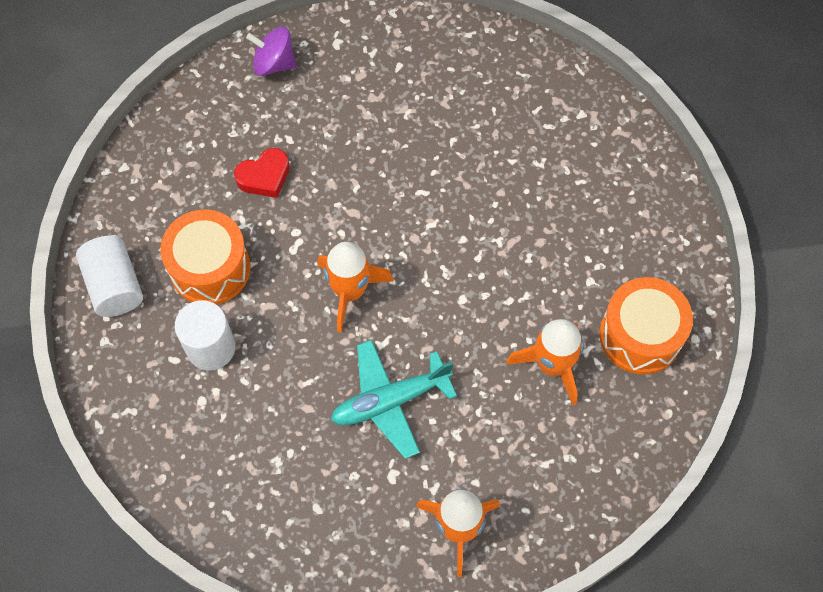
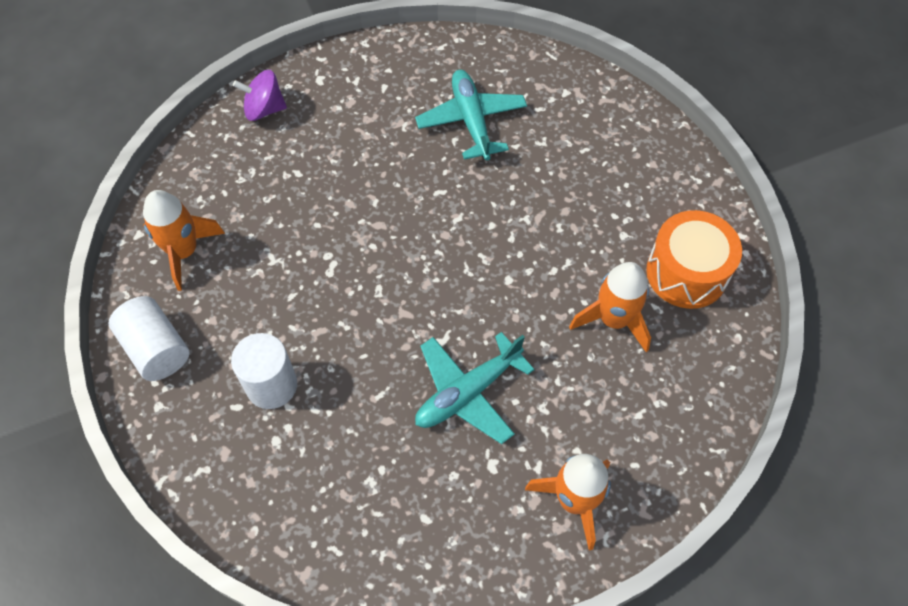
camera: 15 degrees left, 5 degrees down
orange drum [160,210,250,305] -> none
red heart [234,148,290,198] -> none
orange rocket [317,242,393,333] -> orange rocket moved to [143,190,225,291]
none -> turquoise plane [415,70,527,160]

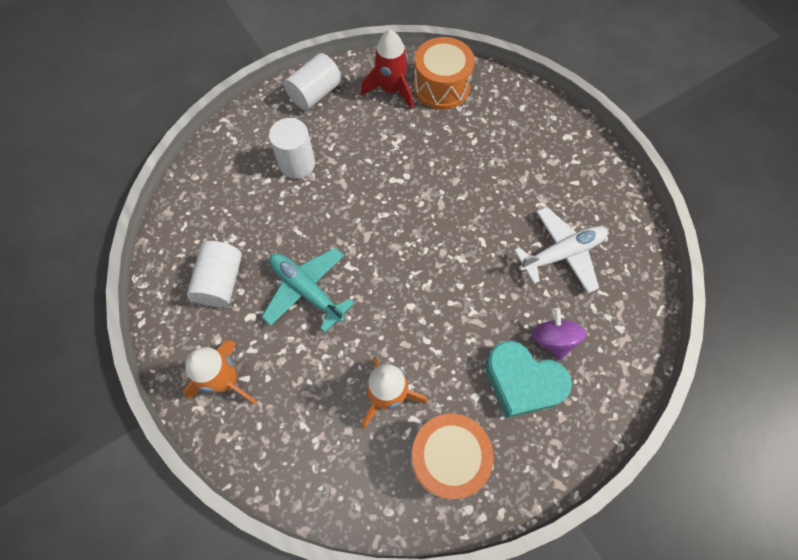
camera: 80 degrees right, 5 degrees up
orange rocket [143,190,225,291] -> red rocket [361,30,413,109]
purple spinning top [233,70,287,121] -> purple spinning top moved to [532,308,586,360]
turquoise plane [415,70,527,160] -> white plane [514,207,608,293]
none -> white cylinder [187,241,242,307]
none -> orange drum [414,37,475,110]
none -> turquoise heart [485,341,572,418]

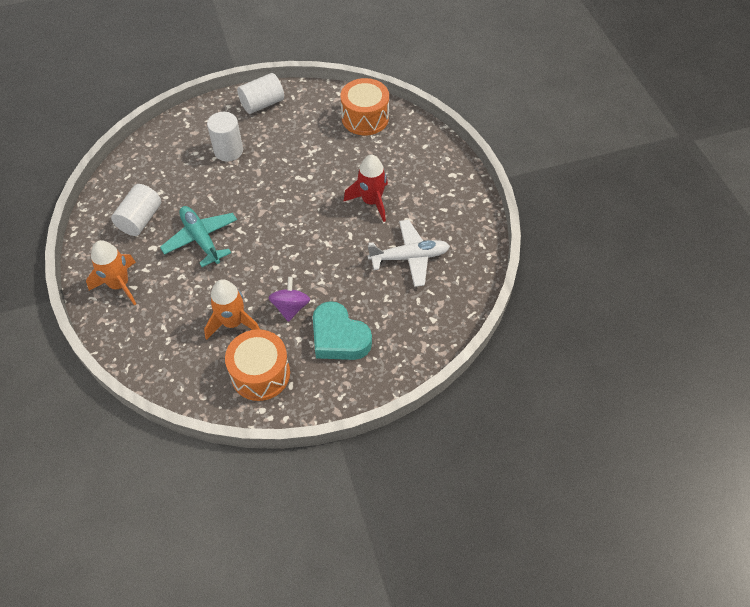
camera: 15 degrees right, 10 degrees down
red rocket [361,30,413,109] -> red rocket moved to [344,155,388,222]
purple spinning top [532,308,586,360] -> purple spinning top moved to [268,277,310,322]

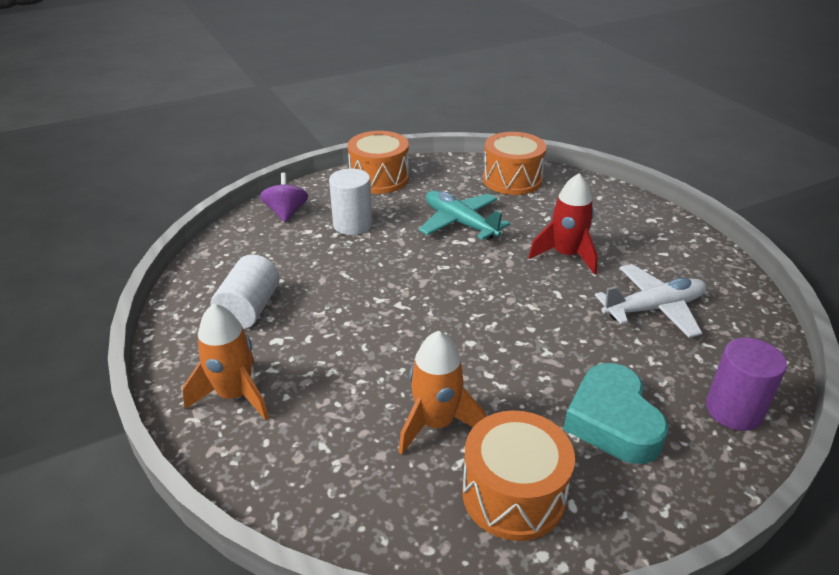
camera: 10 degrees left, 20 degrees down
turquoise plane [160,206,237,267] -> turquoise plane moved to [419,191,510,240]
white cylinder [237,73,284,114] -> orange drum [348,131,409,194]
purple spinning top [268,277,310,322] -> purple spinning top moved to [260,172,308,222]
turquoise heart [313,301,372,360] -> turquoise heart turned 45 degrees clockwise [563,363,669,464]
none -> purple cylinder [706,338,787,431]

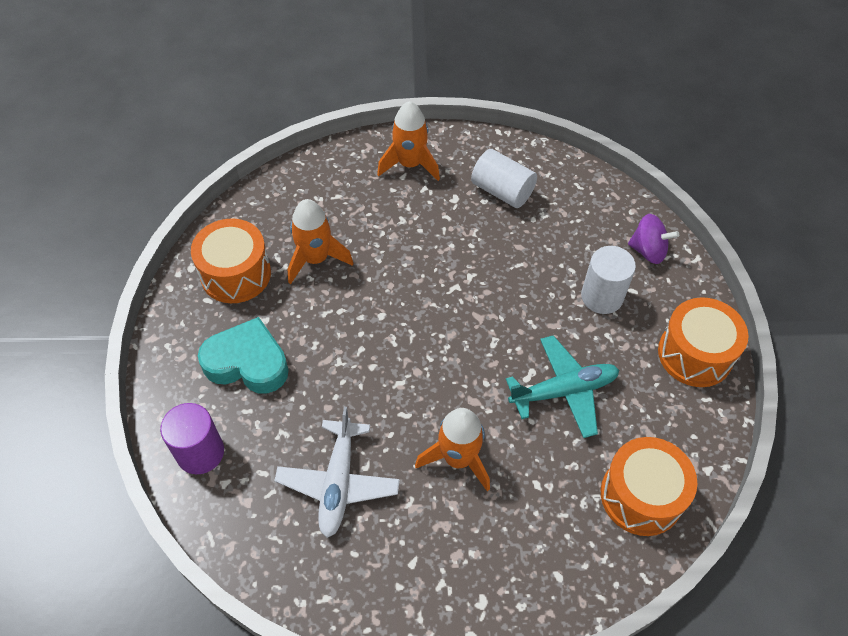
camera: 115 degrees right, 20 degrees up
red rocket [528,173,598,275] -> orange rocket [415,408,490,491]

